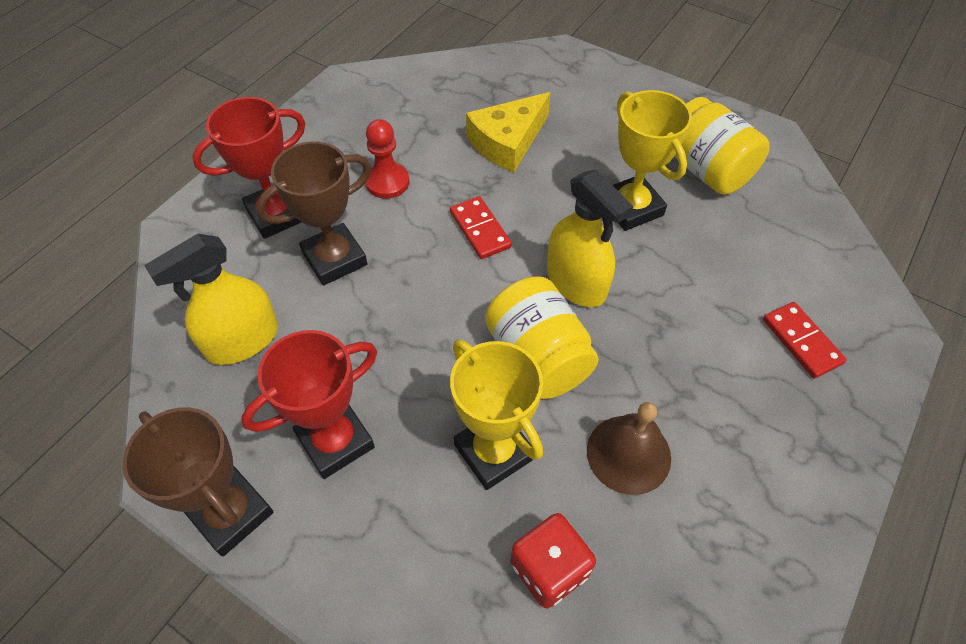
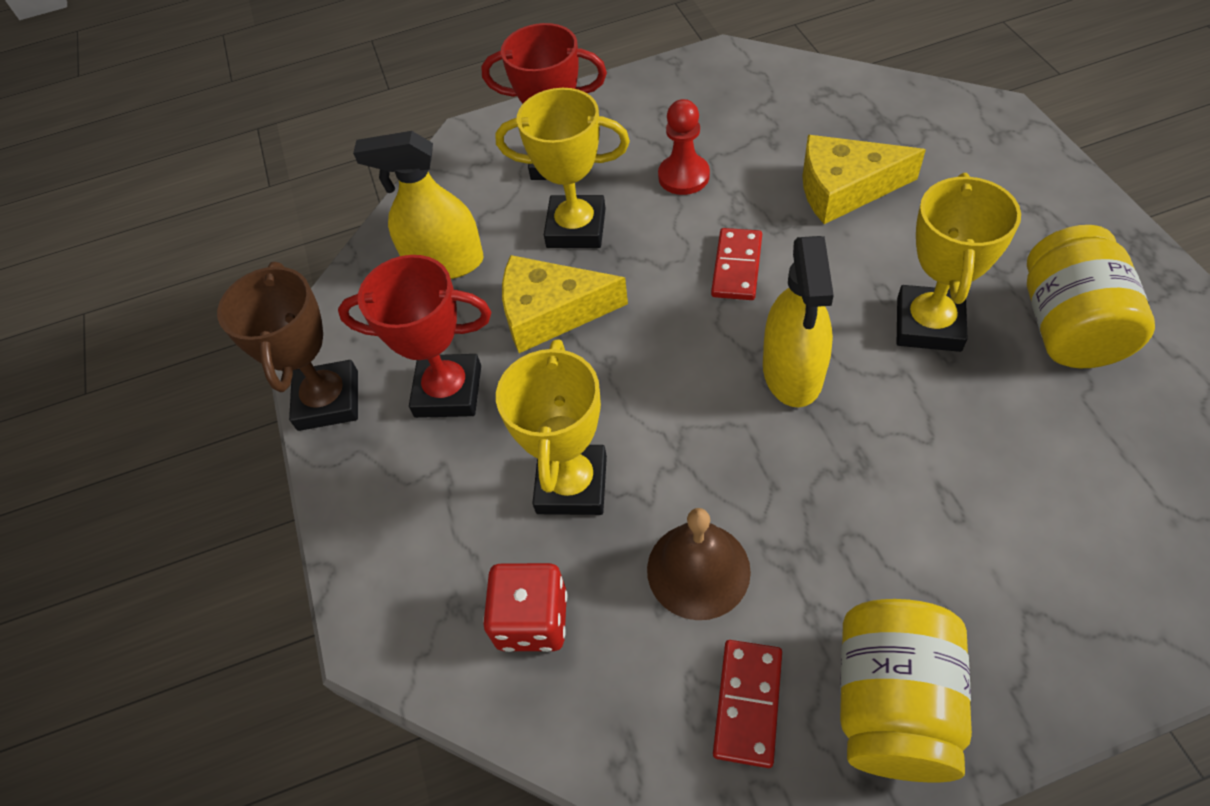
camera: 45 degrees right, 0 degrees up
brown trophy [256,142,371,286] -> yellow trophy [495,88,630,248]
yellow jar [485,276,599,399] -> yellow jar moved to [840,599,972,782]
red domino [763,302,847,379] -> red domino moved to [713,640,782,768]
none -> yellow cheese [502,255,628,353]

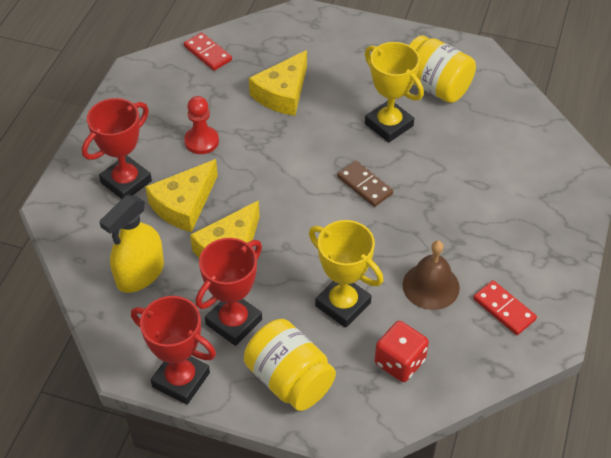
camera: 60 degrees left, 5 degrees down
brown trophy [217,262,358,431] -> red trophy [131,296,216,405]
yellow trophy [495,88,630,248] -> yellow cheese [145,159,218,232]
red domino [711,228,762,300] -> red domino moved to [184,32,232,71]
yellow spray bottle [763,236,834,407] -> brown domino [337,161,393,207]
yellow jar [840,599,972,782] -> yellow jar moved to [244,319,336,411]

